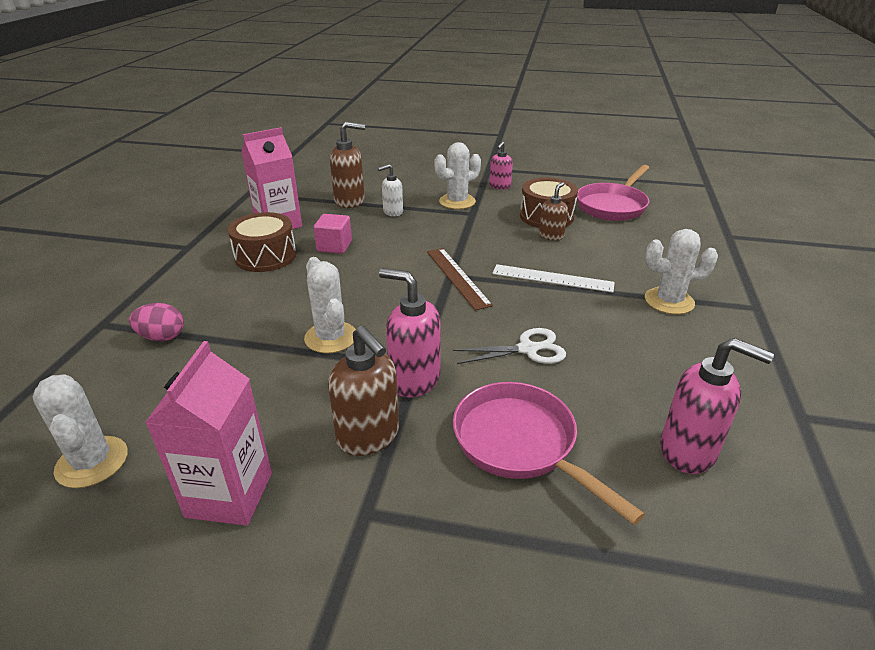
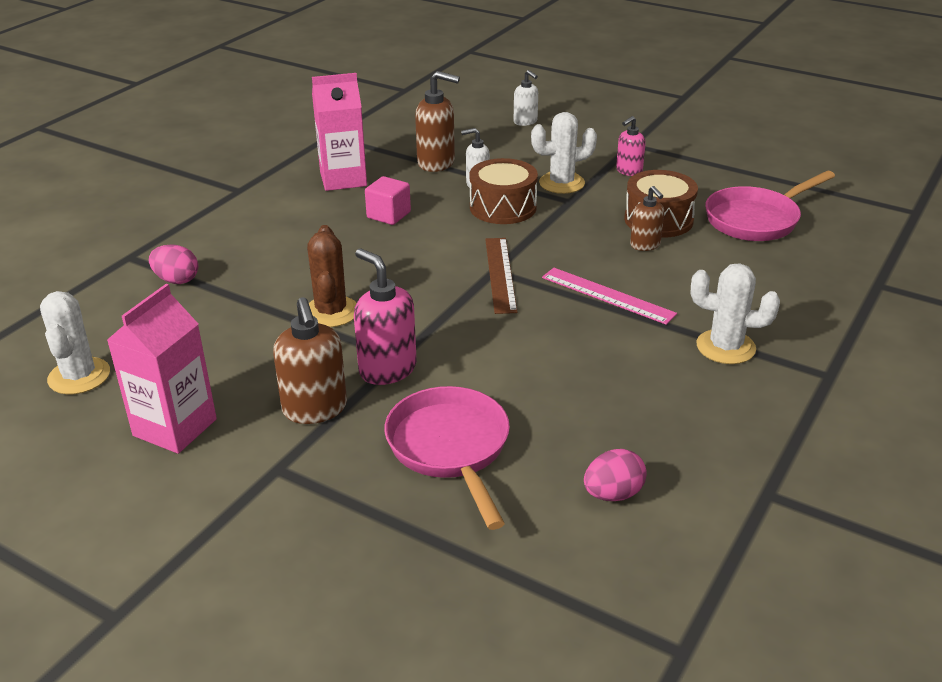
camera: 20 degrees right, 0 degrees up
brown drum [228,212,296,272] -> brown drum moved to [469,158,538,224]
white cactus [304,257,356,353] -> brown cactus [307,225,357,327]
white scissors [453,328,566,364] -> none
white ruler [492,264,615,293] -> pink ruler [542,268,677,325]
brown soap dispenser [539,182,568,241] -> brown soap dispenser turned 105 degrees clockwise [630,186,664,251]
pink soap dispenser [660,338,774,474] -> pink egg [584,449,647,501]
none -> white soap dispenser [514,70,538,126]

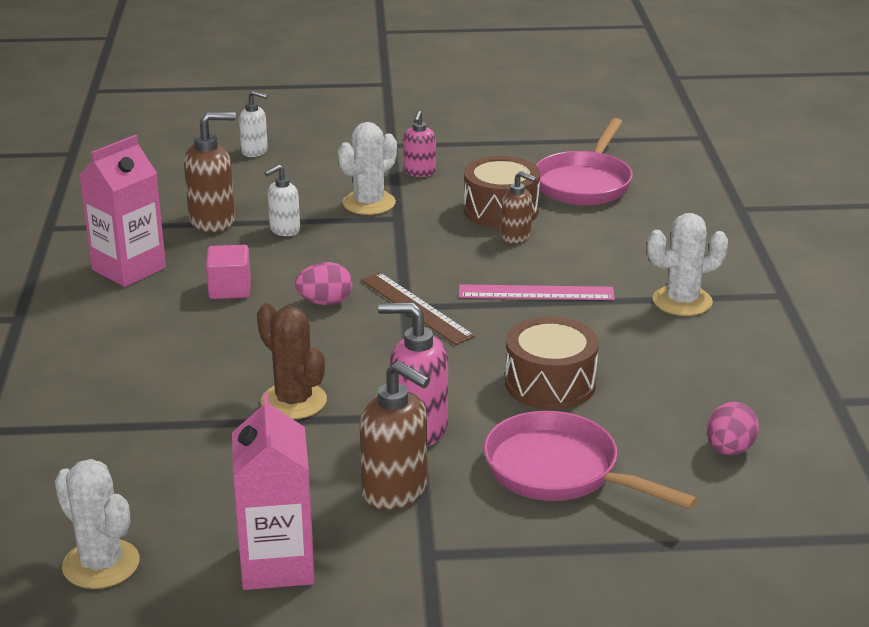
camera: 35 degrees left, 5 degrees down
pink egg [149,244,198,284] -> pink egg moved to [295,262,353,305]
brown drum [469,158,538,224] -> brown drum moved to [505,316,599,410]

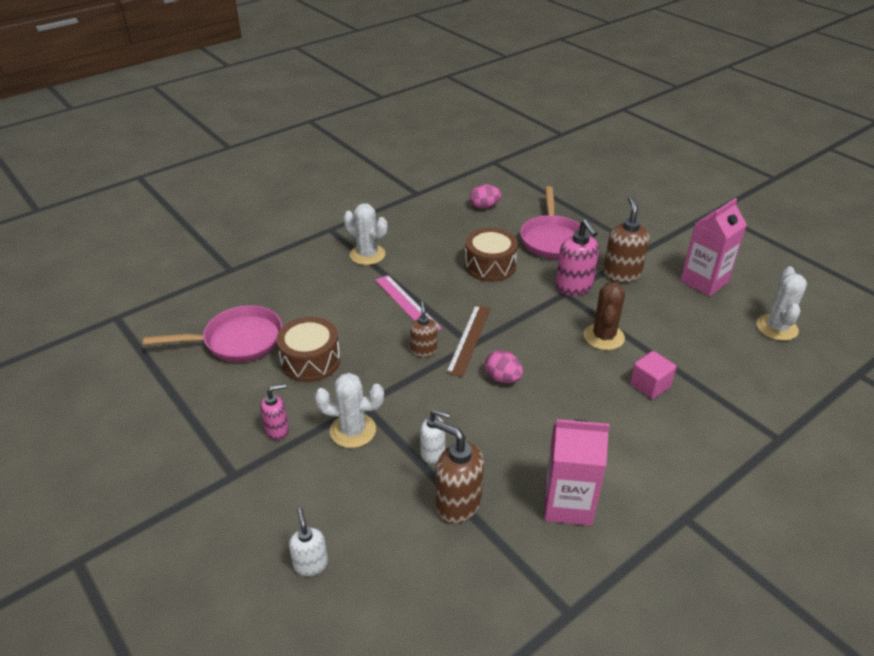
camera: 125 degrees left, 10 degrees up
pink cube [206,245,251,299] -> pink cube moved to [630,351,676,399]
brown soap dispenser [501,171,536,244] -> brown soap dispenser moved to [410,301,437,357]

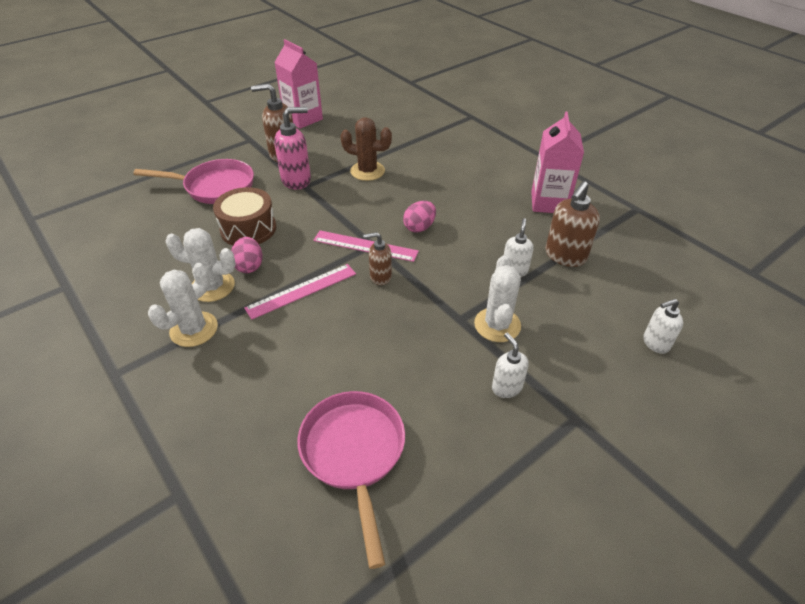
camera: 90 degrees left, 5 degrees up
pink soap dispenser [260,384,289,440] -> white soap dispenser [492,332,529,398]
brown drum [276,317,340,382] -> none
brown ruler [446,305,491,377] -> pink ruler [313,230,419,262]
pink egg [470,184,502,209] -> pink egg moved to [231,237,263,273]
pink cube [630,351,676,399] -> none
white cactus [757,266,807,341] -> white cactus moved to [166,228,236,302]

